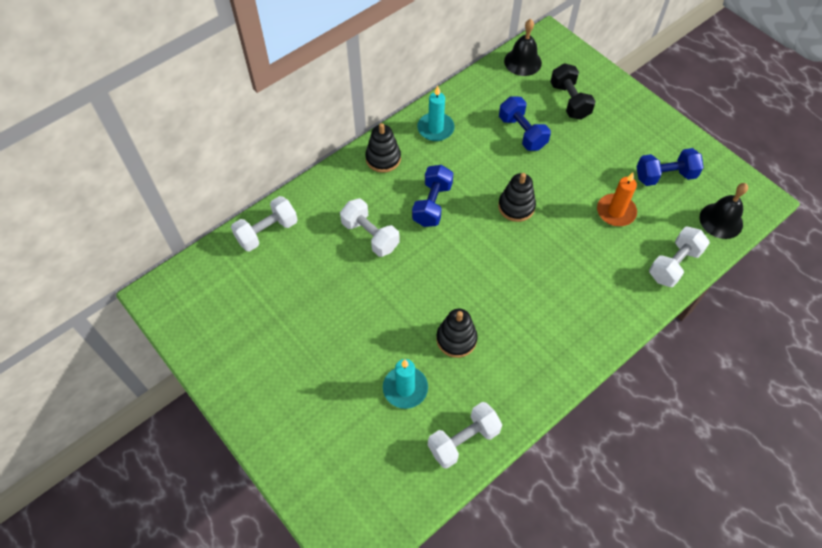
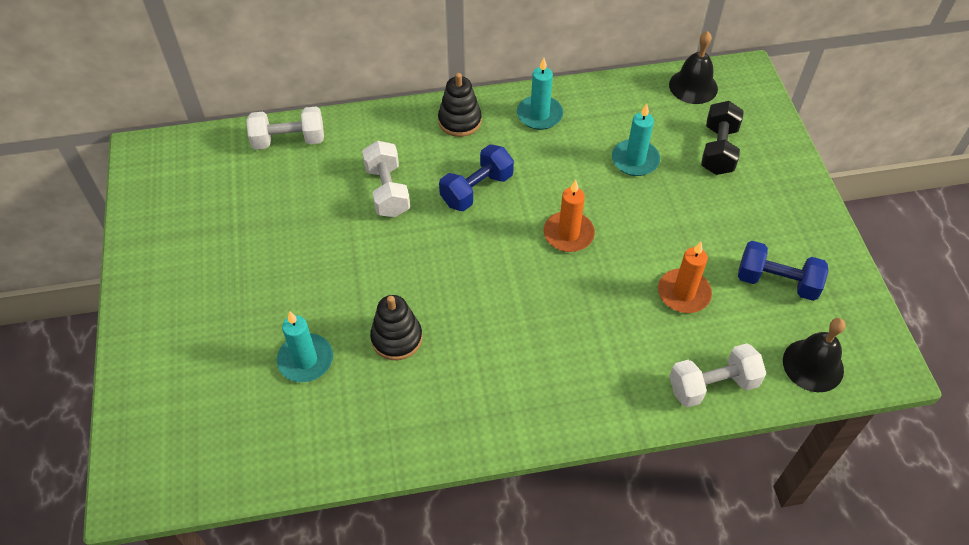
camera: 30 degrees right, 5 degrees down
white dumbbell [428,402,502,468] -> none
black stacking toy [498,173,536,222] -> orange candle [544,180,595,252]
blue dumbbell [499,96,551,151] -> turquoise candle [612,104,660,176]

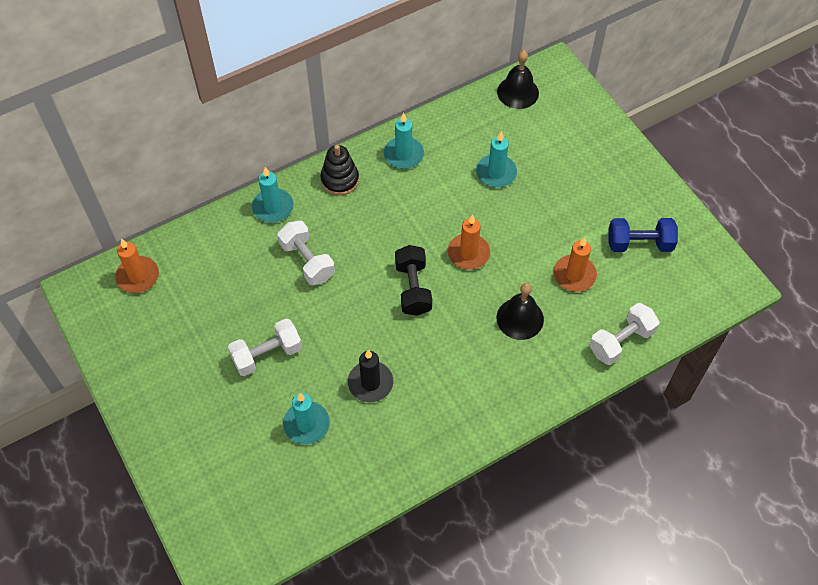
camera: 20 degrees left, 5 degrees up
white dumbbell [246,106,324,150] -> white dumbbell moved to [228,319,302,376]
black stacking toy [370,295,422,360] -> black candle [348,350,393,402]
blue dumbbell [439,144,514,211] -> none
black dumbbell [701,101,744,175] -> black dumbbell moved to [395,245,432,316]
black bell [783,318,845,392] -> black bell moved to [497,283,544,340]
none -> orange candle [115,239,159,293]
none -> turquoise candle [252,167,294,223]

